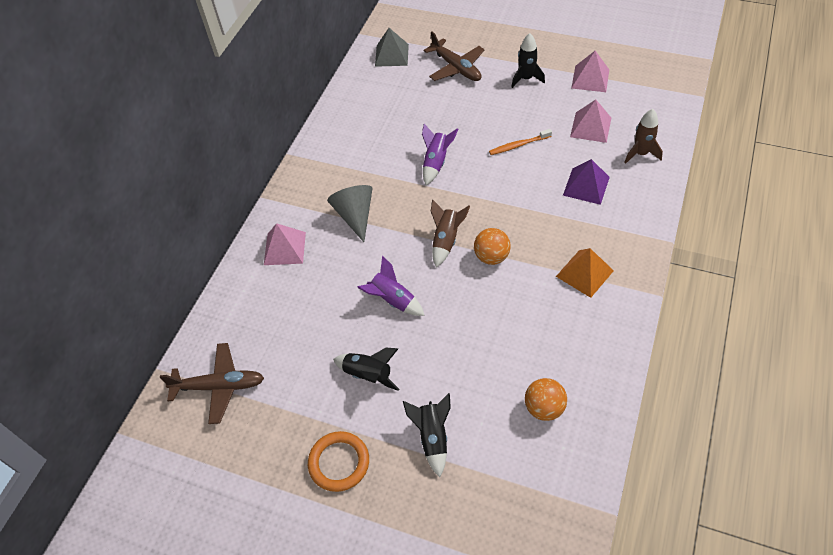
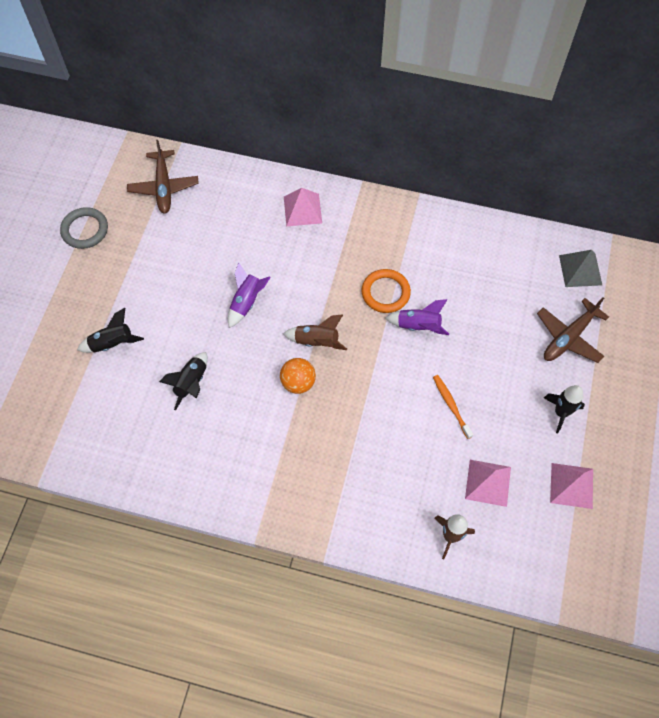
camera: 80 degrees right, 10 degrees up
orange ring [308,431,369,492] -> orange ring moved to [361,269,411,313]
grey cone [327,185,372,242] -> none
black rocket [333,348,399,391] -> black rocket moved to [159,352,208,410]
orange ball [525,378,567,421] -> none
orange pyramid [556,248,614,298] -> none
purple pyramid [563,159,610,205] -> none
none -> grey ring [60,207,108,249]

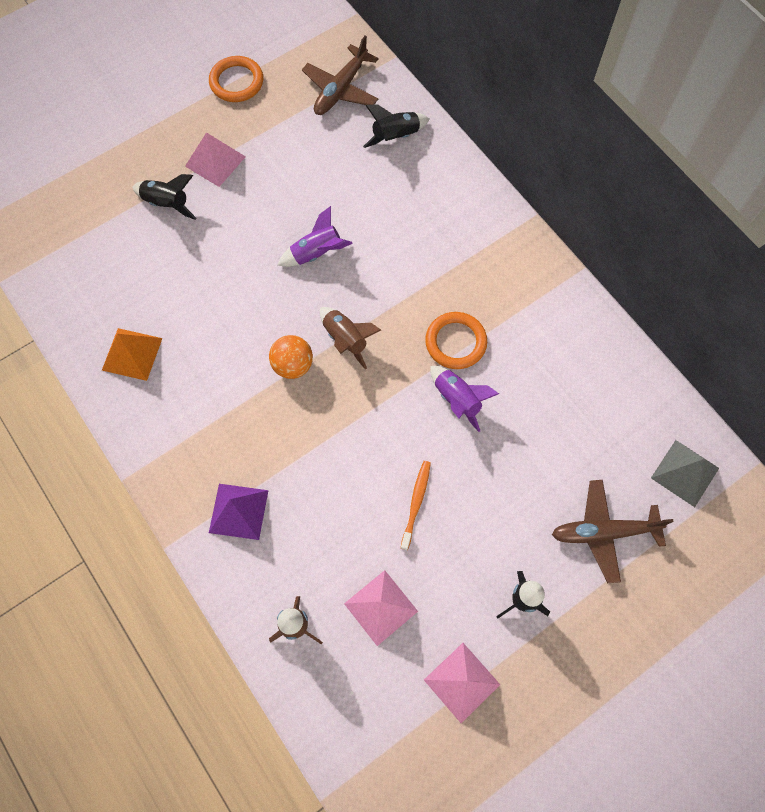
camera: 40 degrees right, 5 degrees up
grey ring [60,207,108,249] -> orange ring [209,56,263,102]
black rocket [159,352,208,410] -> black rocket moved to [363,105,430,148]
pink pyramid [284,188,322,226] -> pink pyramid moved to [185,132,246,187]
none -> orange pyramid [102,328,162,381]
none -> purple pyramid [209,484,269,540]

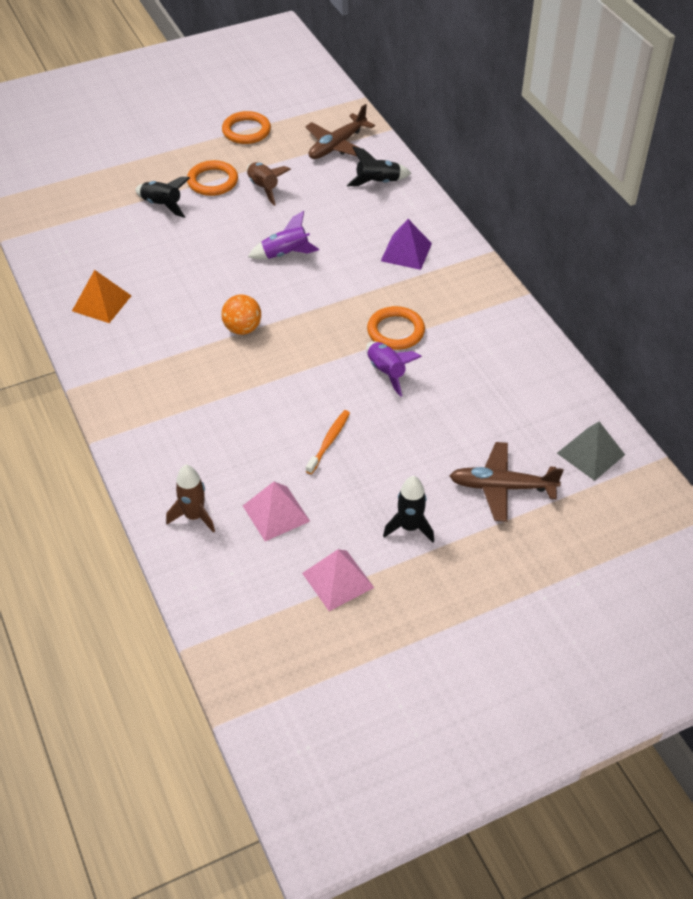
camera: 10 degrees right, 20 degrees down
pink pyramid [185,132,246,187] -> orange ring [187,160,238,196]
purple pyramid [209,484,269,540] -> purple pyramid moved to [381,219,432,270]
brown rocket [320,307,381,370] -> brown rocket moved to [247,162,291,206]

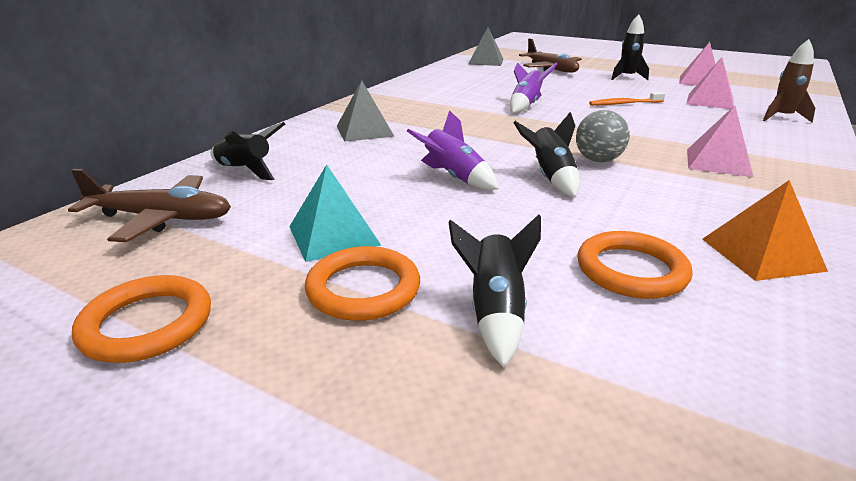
camera: 125 degrees left, 20 degrees down
orange ball [221,295,261,335] -> grey ball [576,110,630,162]
brown rocket [247,162,291,206] -> turquoise pyramid [289,165,381,262]
orange ring [367,306,425,350] -> orange ring moved to [577,231,693,299]
purple pyramid [381,219,432,270] -> grey pyramid [337,80,395,142]
none -> black rocket [514,112,580,197]
none -> pink pyramid [687,105,753,177]

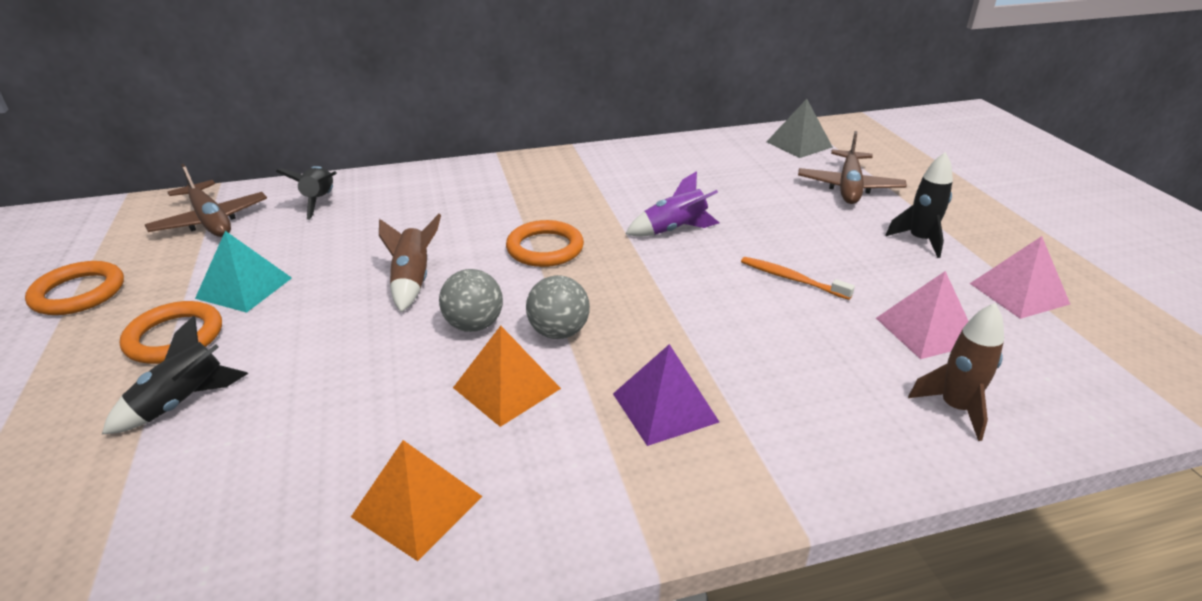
camera: 45 degrees right, 5 degrees up
grey pyramid [337,80,395,142] -> none
purple rocket [407,110,498,190] -> brown rocket [379,214,441,312]
black rocket [514,112,580,197] -> grey ball [439,269,503,332]
orange ring [577,231,693,299] -> orange ring moved to [506,220,584,267]
pink pyramid [687,105,753,177] -> purple pyramid [613,344,719,446]
none -> orange pyramid [453,326,561,427]

